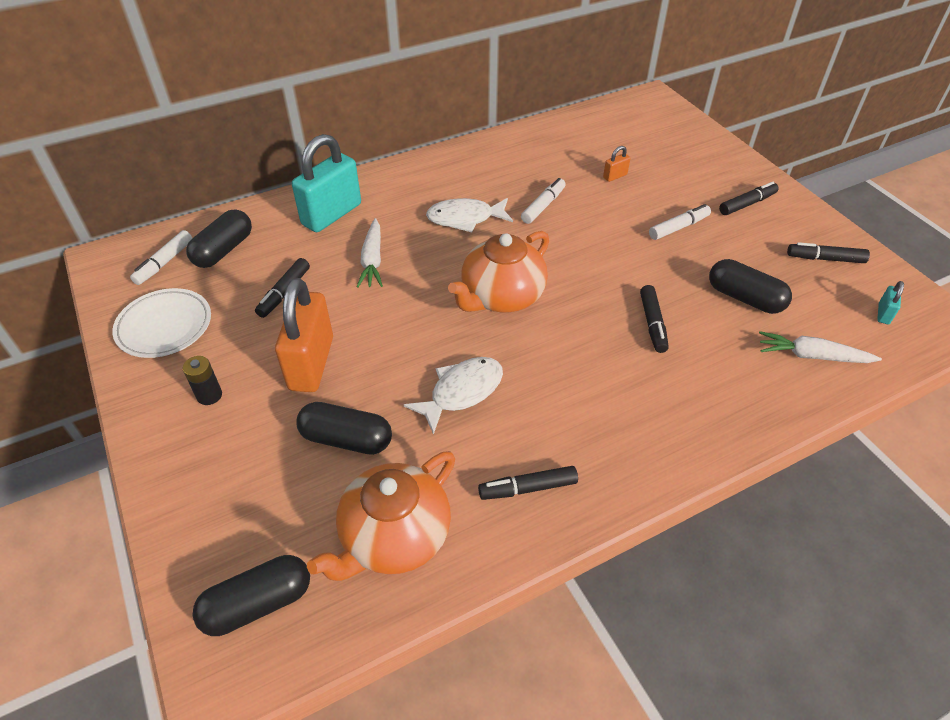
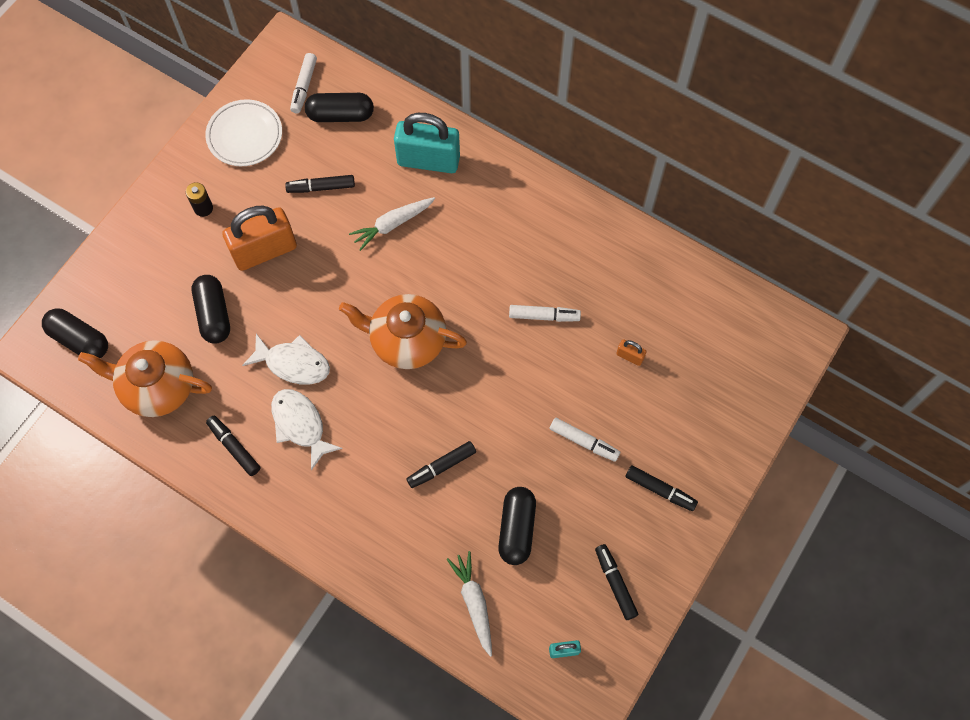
camera: 60 degrees right, 20 degrees up
white marker [130,230,192,285] -> white marker turned 75 degrees counterclockwise [290,53,317,114]
white fish [426,198,513,232] -> white fish moved to [271,389,343,470]

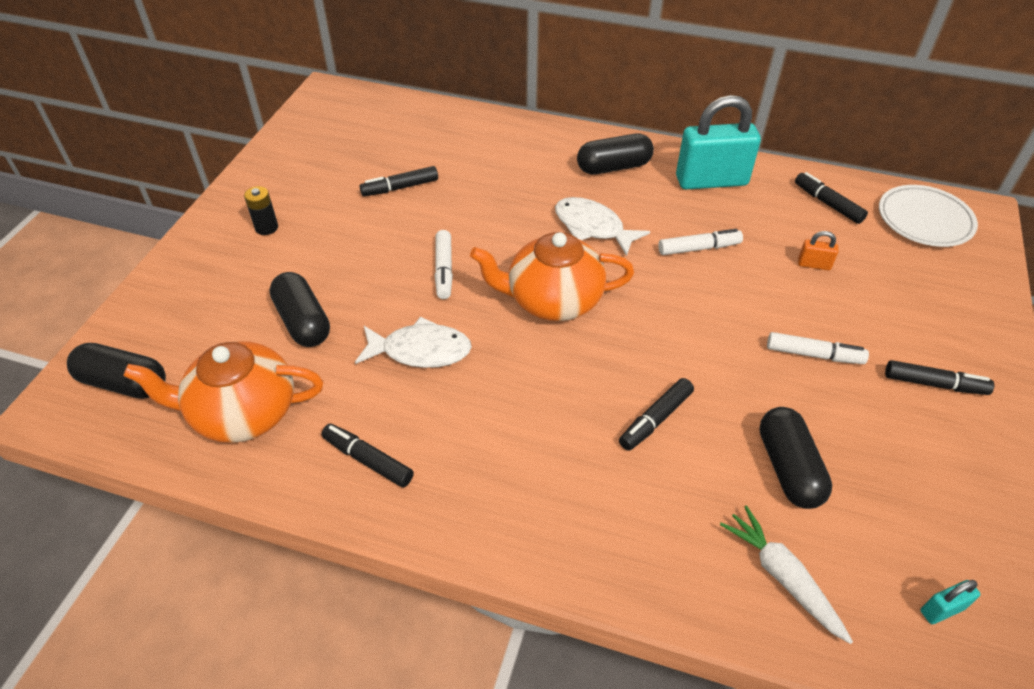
camera: 15 degrees left, 20 degrees down
white plate [205,99,282,166] -> white plate moved to [879,185,978,247]
orange padlock [222,206,297,271] -> none
white fish [271,389,343,470] -> white fish moved to [555,197,650,256]
white marker [290,53,317,114] -> white marker moved to [435,230,453,299]
black capsule [305,93,374,122] -> black capsule moved to [577,134,654,175]
white carrot [349,197,435,251] -> none
turquoise padlock [394,113,460,173] -> turquoise padlock moved to [676,95,761,190]
black marker [595,544,639,620] -> black marker moved to [795,172,868,224]

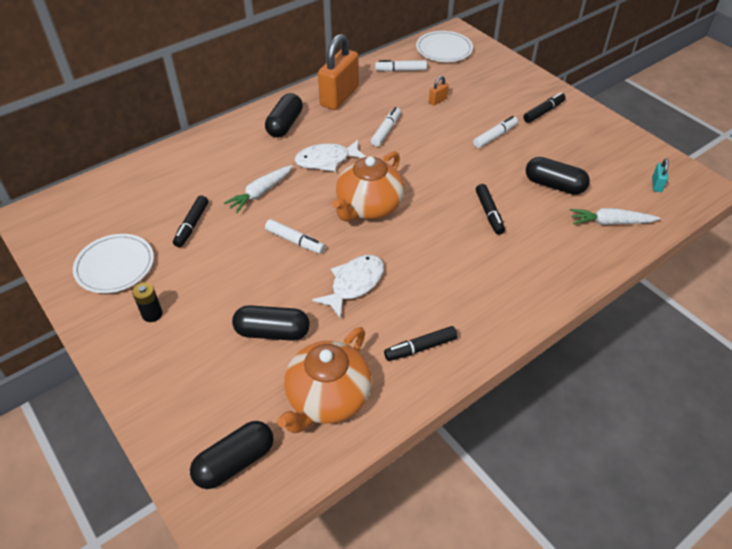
camera: 55 degrees left, 0 degrees up
turquoise padlock [676,95,761,190] -> orange padlock [318,34,359,110]
black marker [795,172,868,224] -> white marker [375,60,427,72]
none -> white plate [73,234,154,293]
none -> white carrot [224,165,293,213]

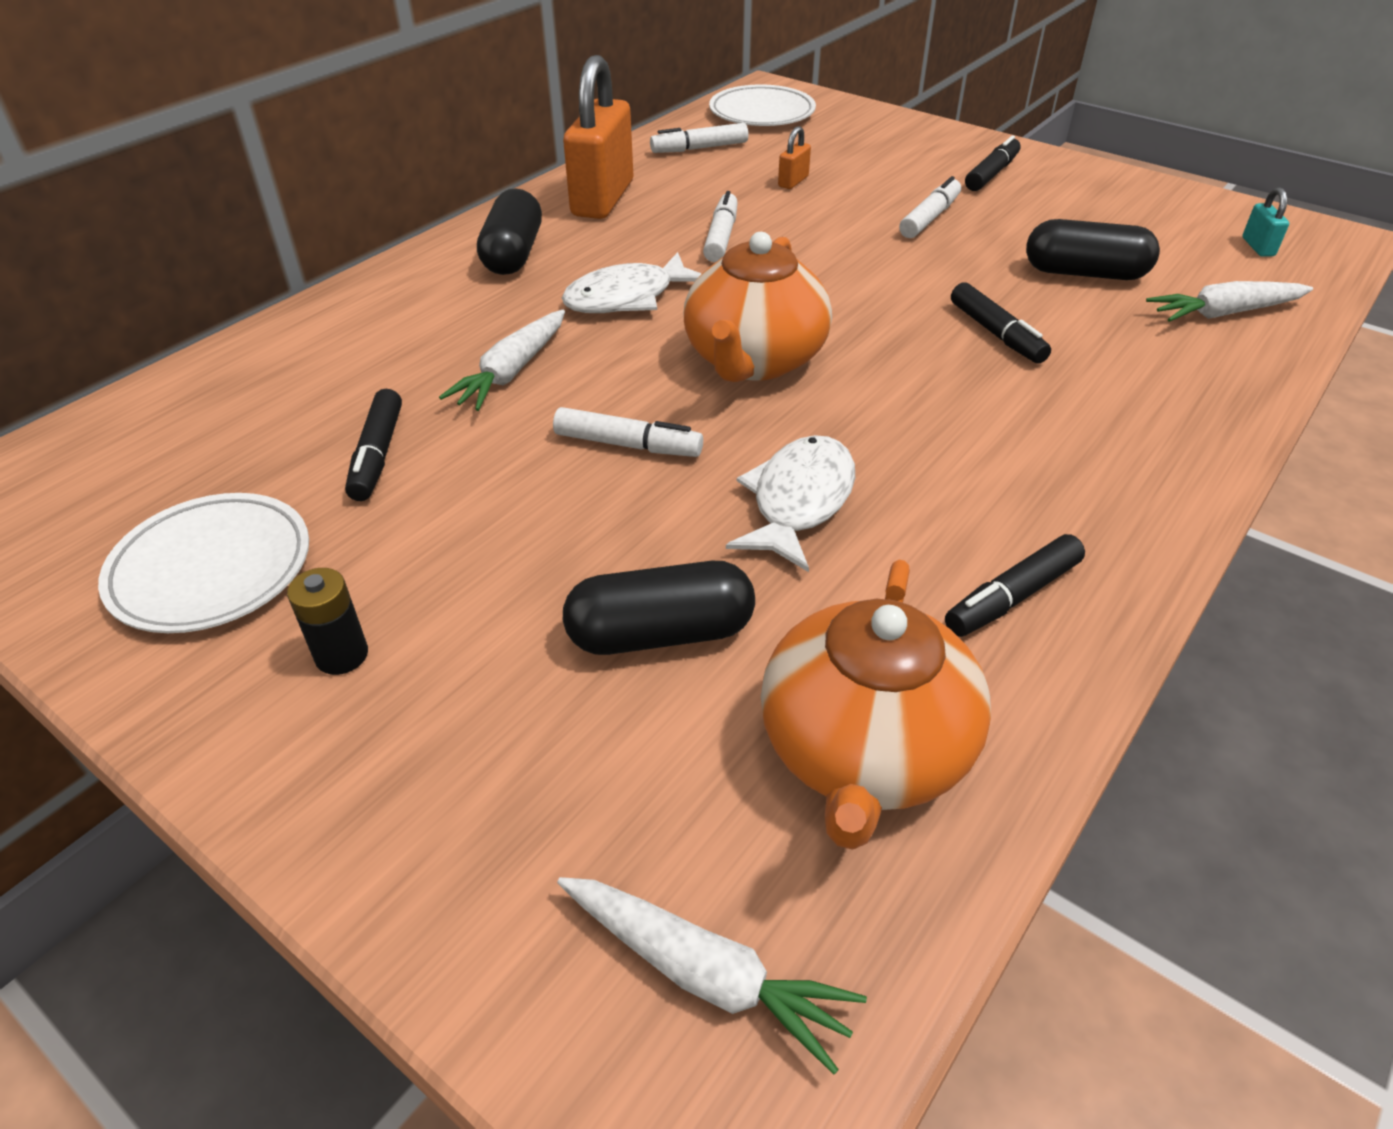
camera: 15 degrees left, 5 degrees down
black capsule [190,421,273,489] -> white carrot [557,877,867,1075]

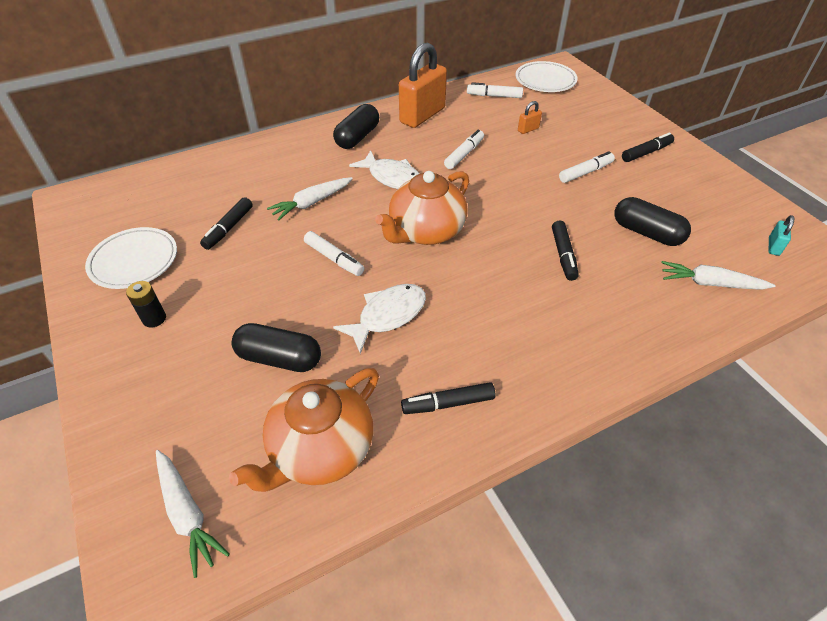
camera: 25 degrees right, 5 degrees up
white fish [562,252,702,313] -> white fish turned 135 degrees counterclockwise [349,150,419,189]

